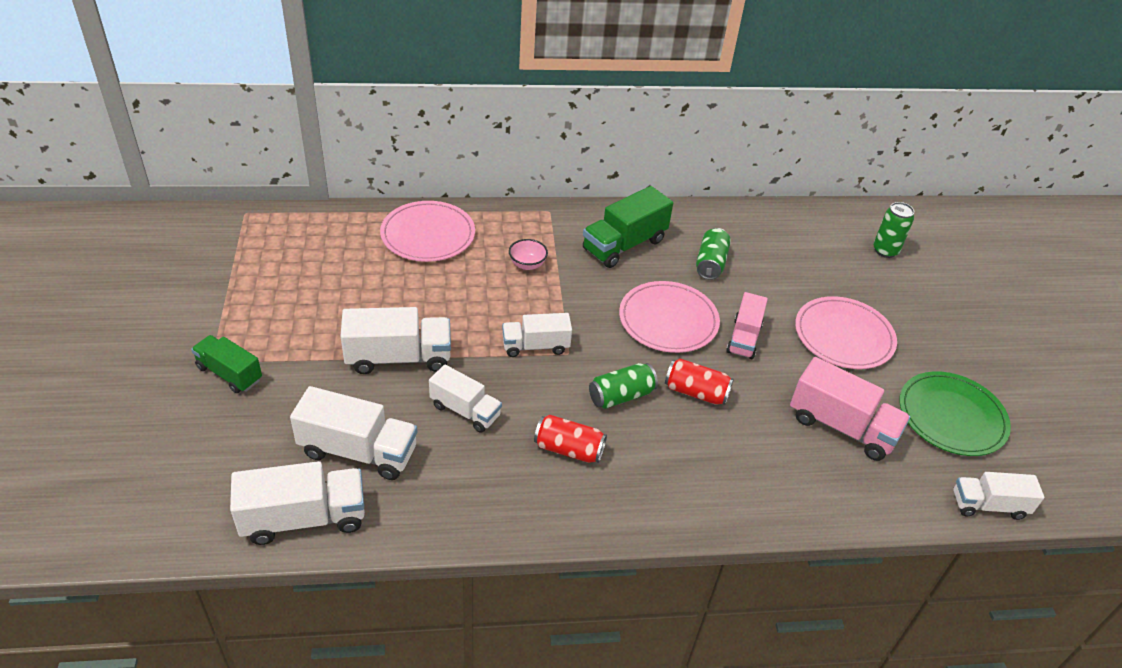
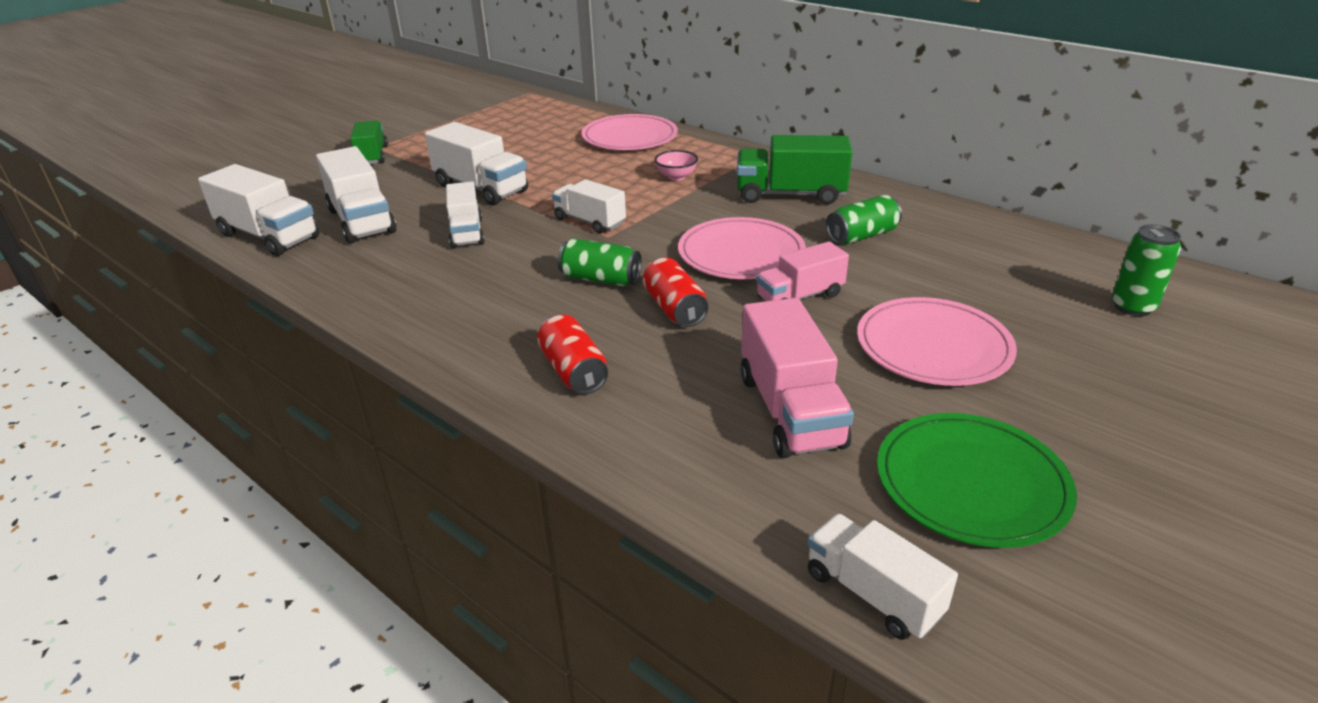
camera: 50 degrees right, 10 degrees down
red can [534,414,607,463] -> red can moved to [537,315,608,394]

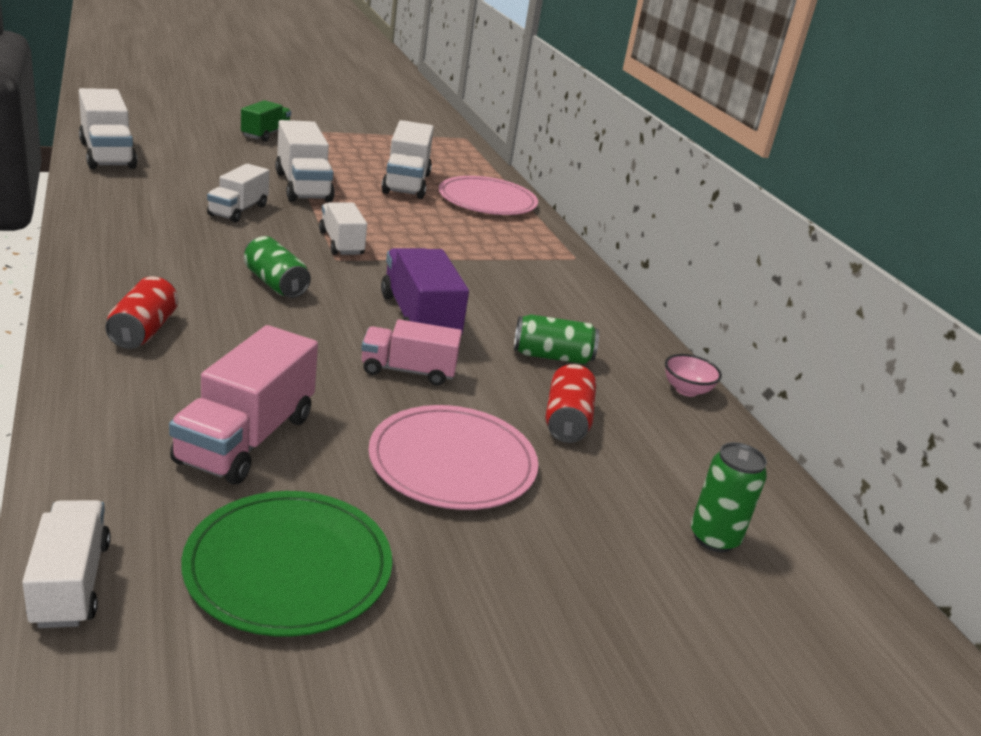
camera: 25 degrees right, 5 degrees down
white truck [316,146,396,244] -> white truck moved to [381,120,434,199]
red can [643,258,708,327] -> red can moved to [545,364,596,443]
pink bowl [655,150,698,181] -> pink bowl moved to [665,354,722,397]
pink plate [678,217,806,279] -> purple truck [381,248,469,334]
green truck [737,135,852,204] -> none

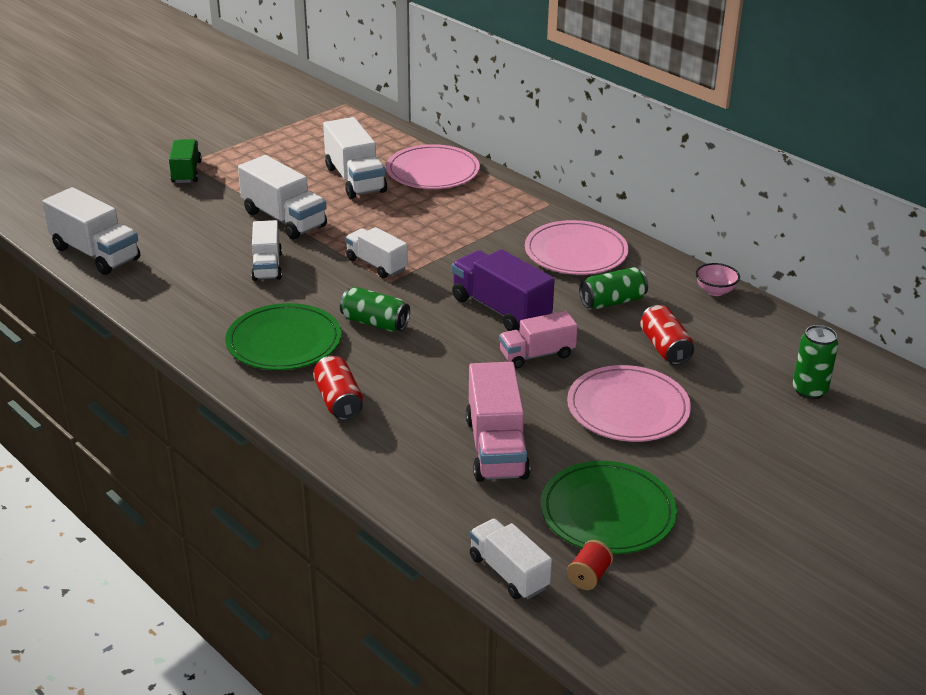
camera: 20 degrees left, 5 degrees up
none -> green plate [226,303,342,370]
none -> pink plate [525,220,629,275]
none -> red spool [567,540,613,590]

